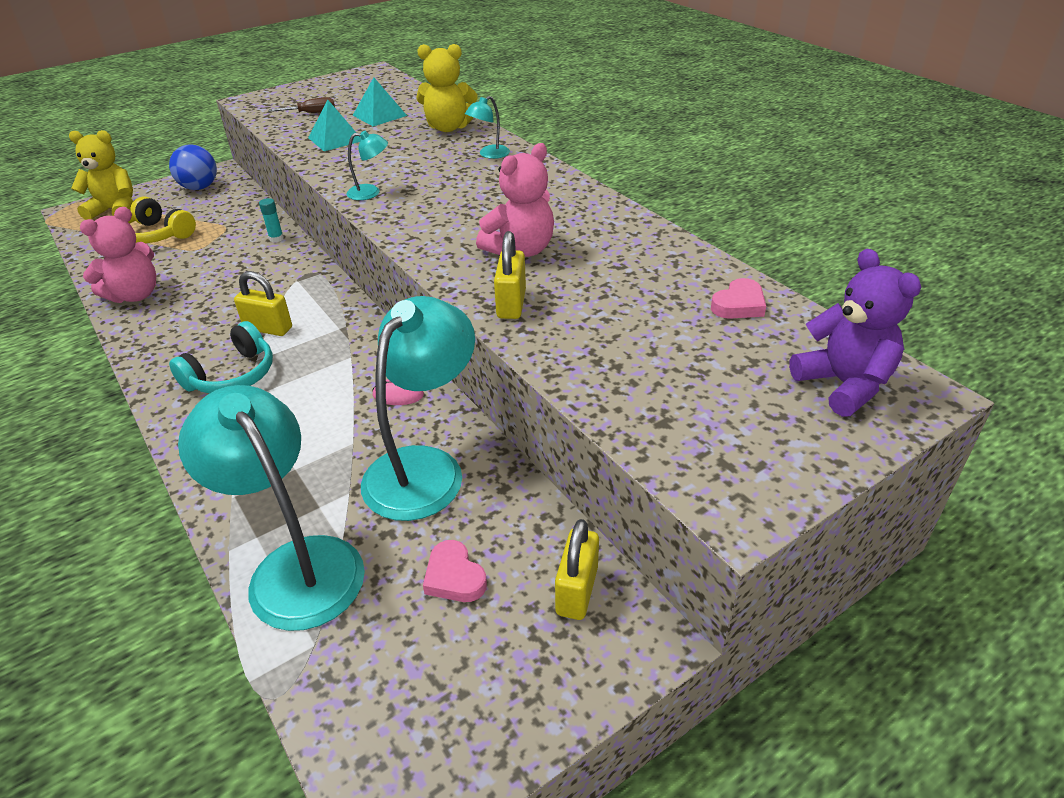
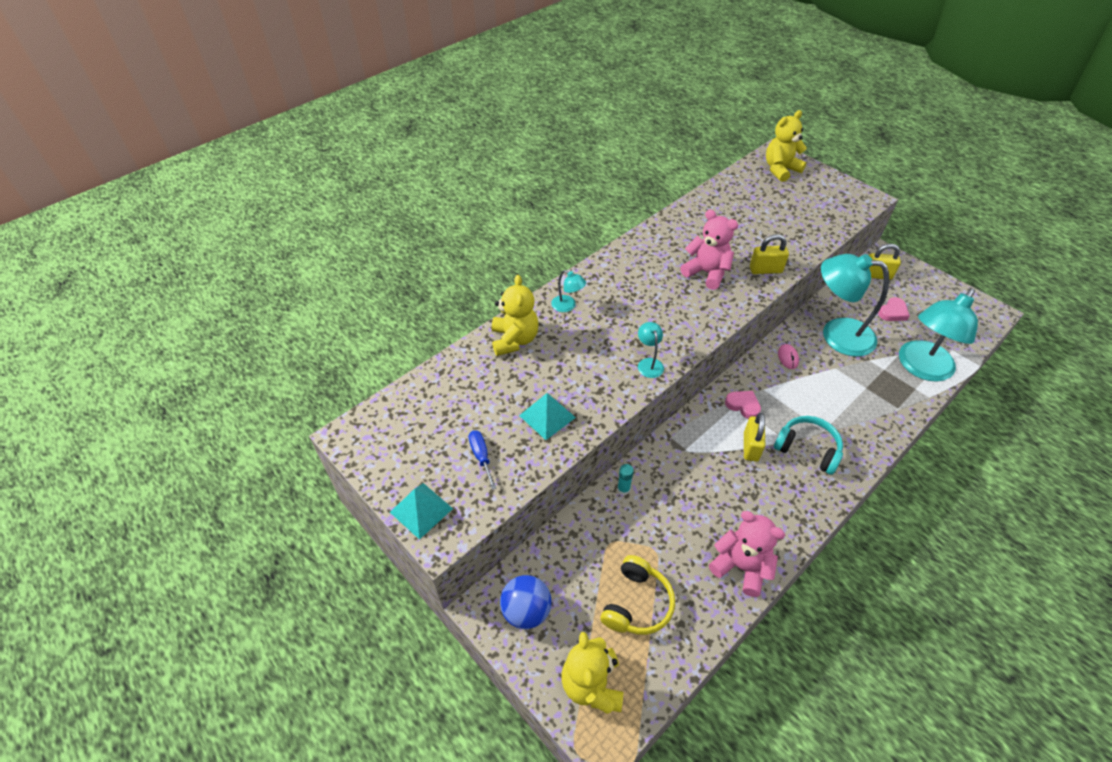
camera: 100 degrees left, 10 degrees up
brown screwdriver [269,97,335,113] -> blue screwdriver [468,430,496,490]
turquoise pyramid [353,77,407,126] -> turquoise pyramid moved to [390,483,453,540]
pink heart [711,278,766,319] -> pink heart moved to [725,391,761,419]
purple teddy bear [789,249,921,417] -> yellow teddy bear [766,110,807,182]

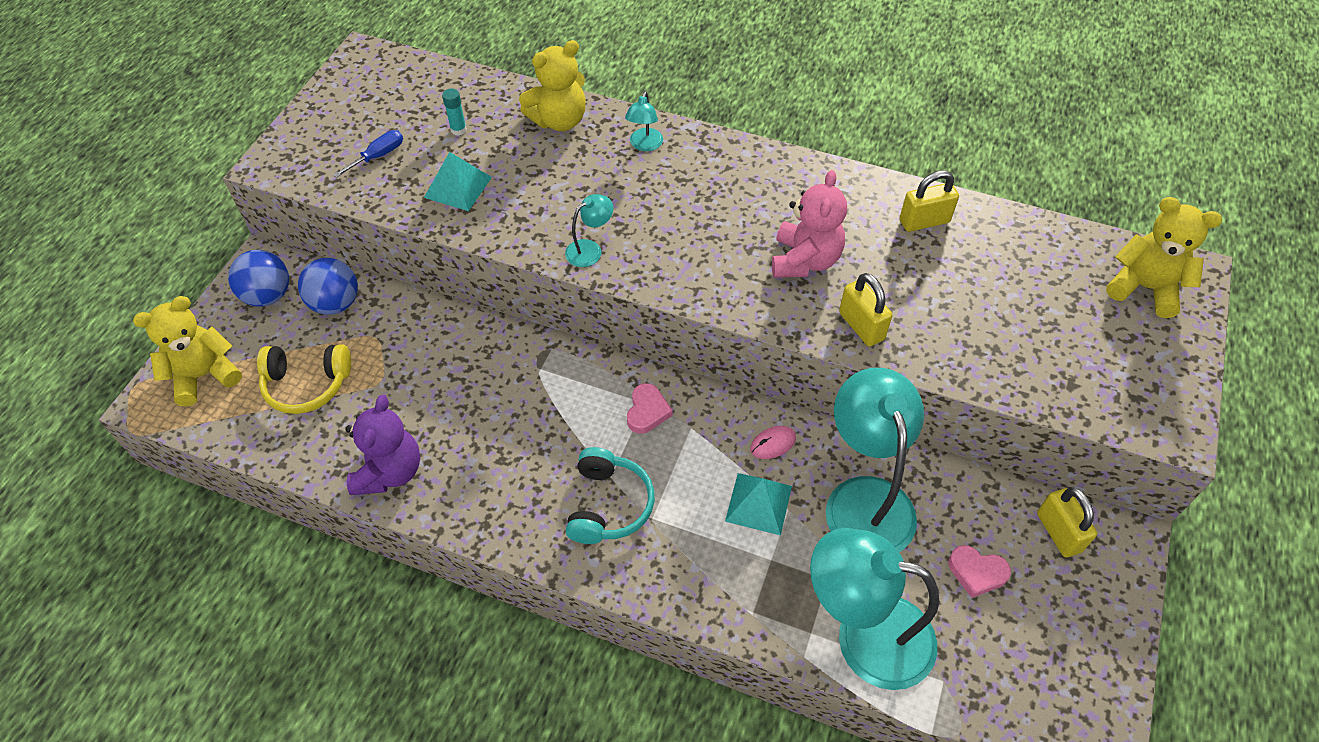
camera: 65 degrees right, 5 degrees up
turquoise pyramid [390,483,453,540] -> turquoise pyramid moved to [725,473,792,536]
turquoise glue stick [617,464,634,495] -> turquoise glue stick moved to [442,88,467,136]
pink teddy bear [709,511,785,597] -> purple teddy bear [345,395,420,495]
yellow padlock [744,413,765,462] -> yellow padlock moved to [900,170,959,232]
none -> blue ball [298,258,358,315]

